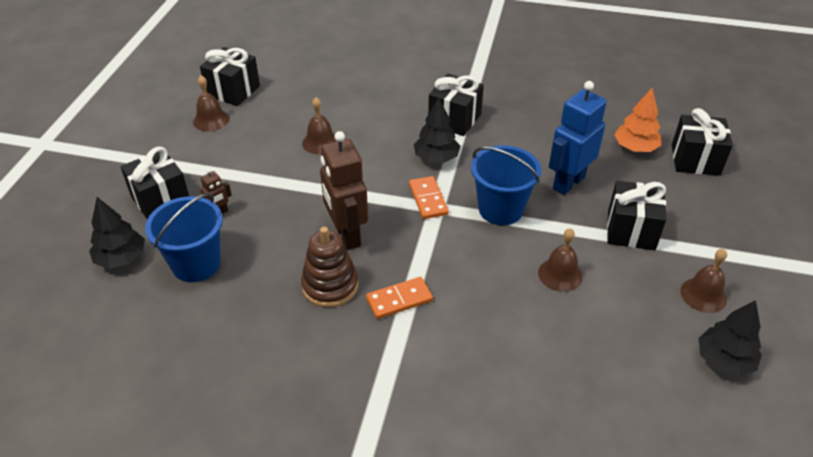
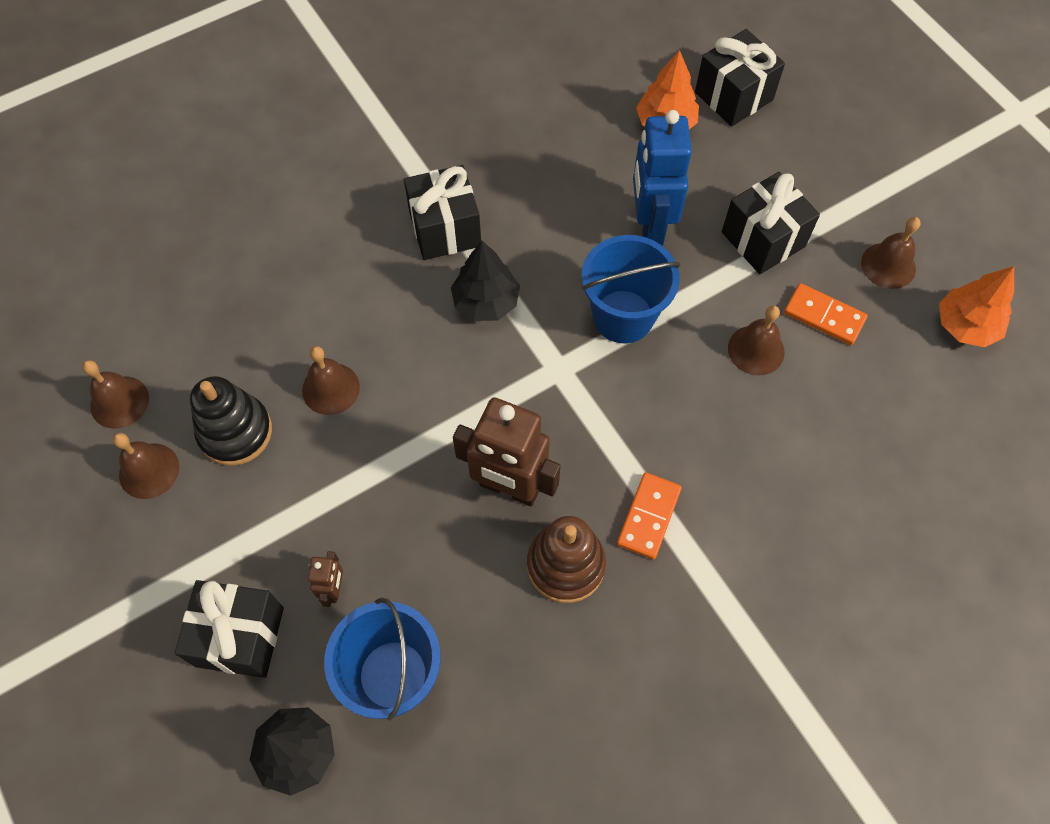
camera: 45 degrees left, 20 degrees up
black gift [200,47,260,106] -> brown bell [82,360,149,429]
orange domino [409,176,449,219] -> orange domino moved to [784,283,868,345]
black tree [698,300,762,377] -> orange tree [939,266,1014,347]
none -> black stacking toy [190,376,272,466]

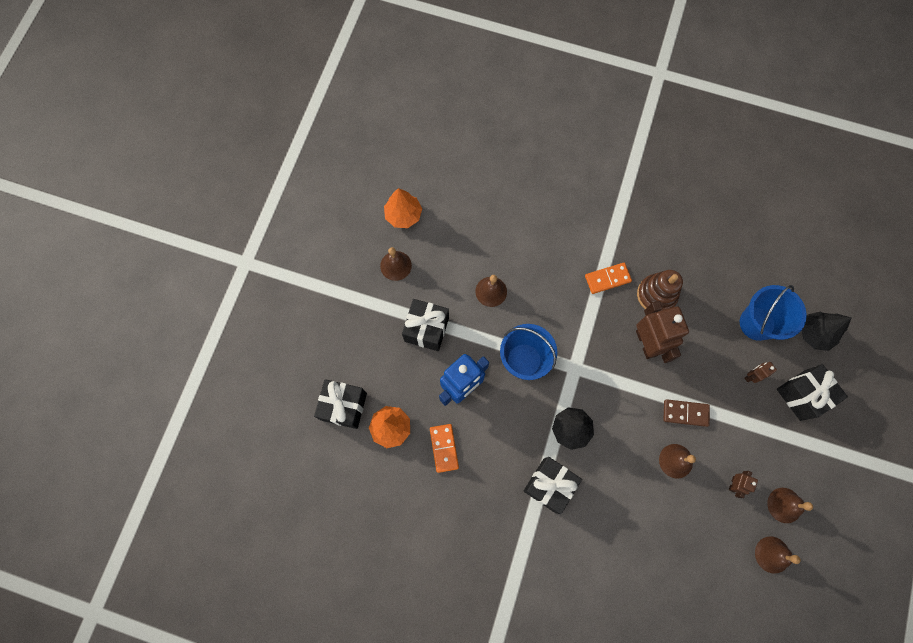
camera: 130 degrees left, 10 degrees up
black stacking toy [190,376,272,466] -> brown robot [729,471,758,498]
orange domino [784,283,868,345] -> orange domino moved to [430,424,459,473]
none -> brown domino [663,399,710,427]

